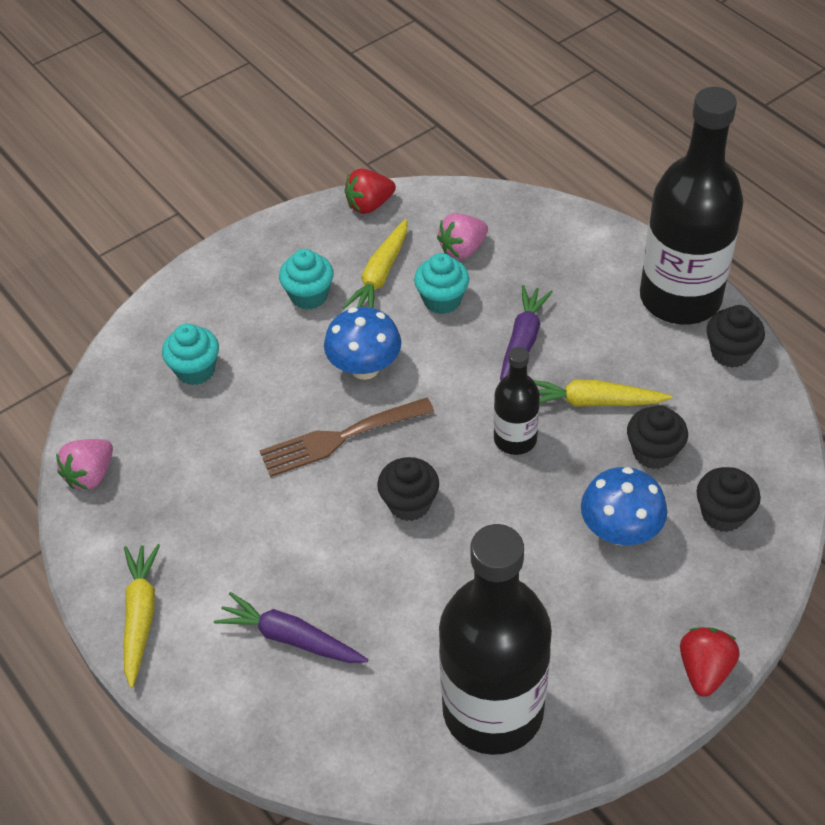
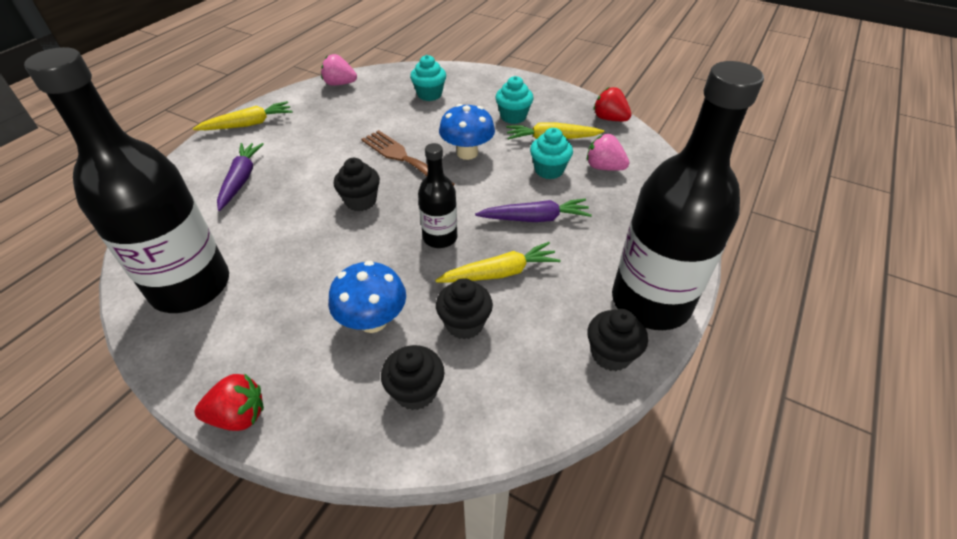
camera: 65 degrees right, 5 degrees down
yellow carrot [533,380,672,407] -> yellow carrot turned 90 degrees clockwise [435,242,560,283]

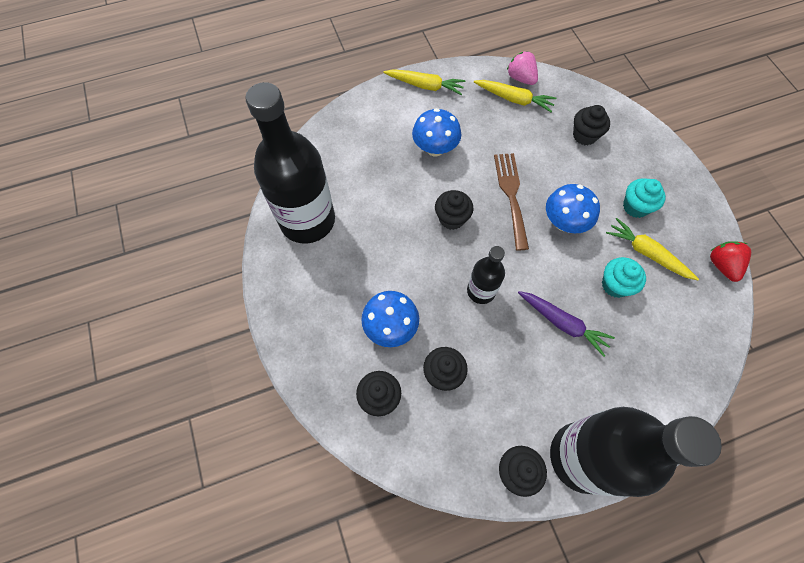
camera: 40 degrees right, 20 degrees up
red strawberry [195,374,264,431] -> none
purple carrot [217,143,264,211] -> none
turquoise cupcake [410,55,446,101] -> black cupcake [573,105,610,145]
yellow carrot [435,242,560,283] -> yellow carrot moved to [474,80,556,112]
pink strawberry [587,134,629,171] -> none
none -> blue mushroom [412,108,461,157]

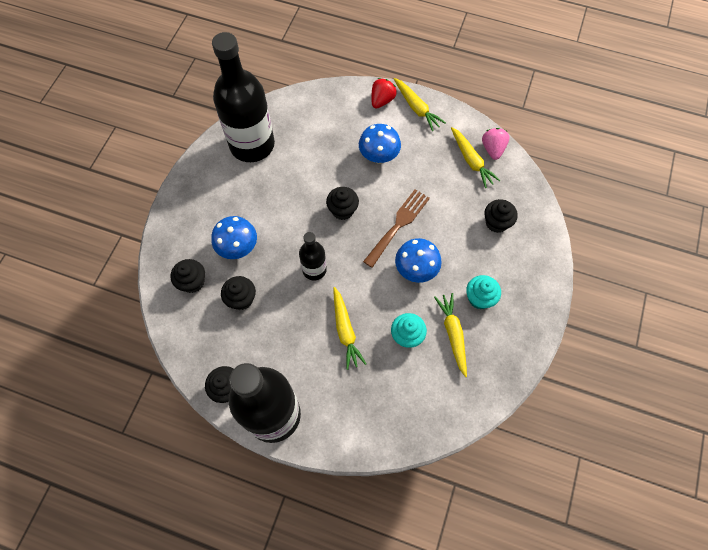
camera: 40 degrees right, 0 degrees up
purple carrot [518,291,615,357] -> yellow carrot [333,287,366,370]
red strawberry [710,241,751,282] -> red strawberry moved to [371,78,397,109]

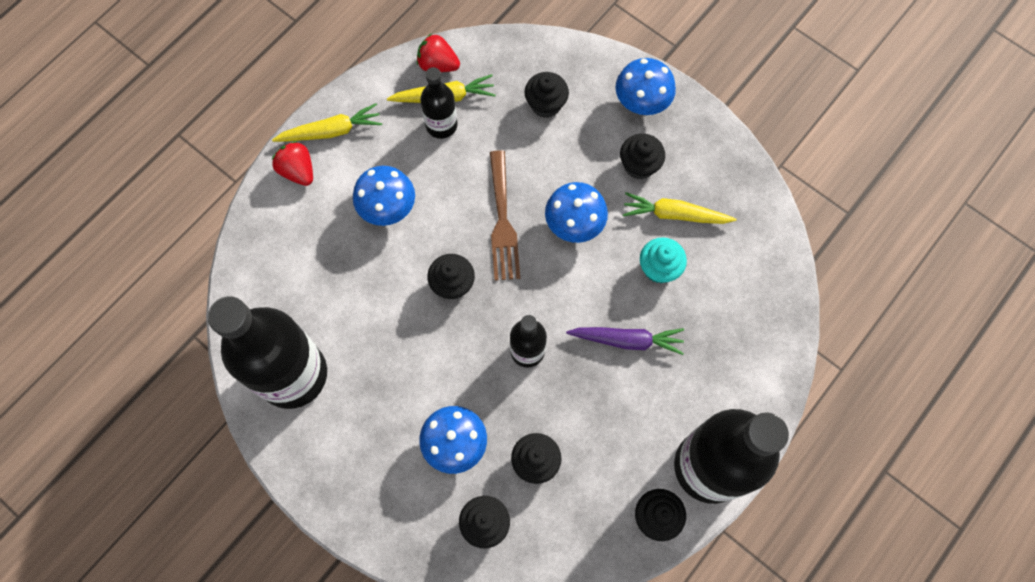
camera: 70 degrees left, 5 degrees up
yellow carrot [333,287,366,370] -> purple carrot [566,327,684,355]
brown fork [363,189,430,268] -> brown fork turned 150 degrees counterclockwise [490,150,520,280]
turquoise cupcake [466,275,501,309] -> black cupcake [620,133,665,179]
pink strawberry [482,128,510,160] -> red strawberry [417,34,460,72]
none -> black bottle [420,67,458,139]
none -> blue mushroom [616,58,676,115]

